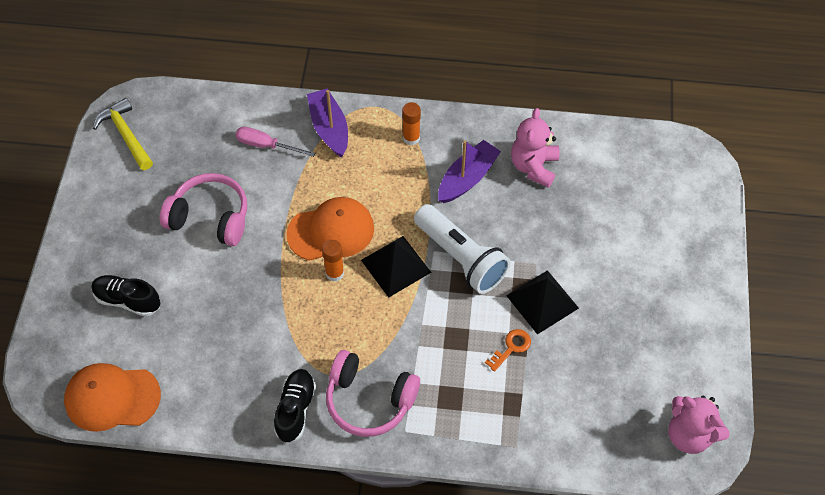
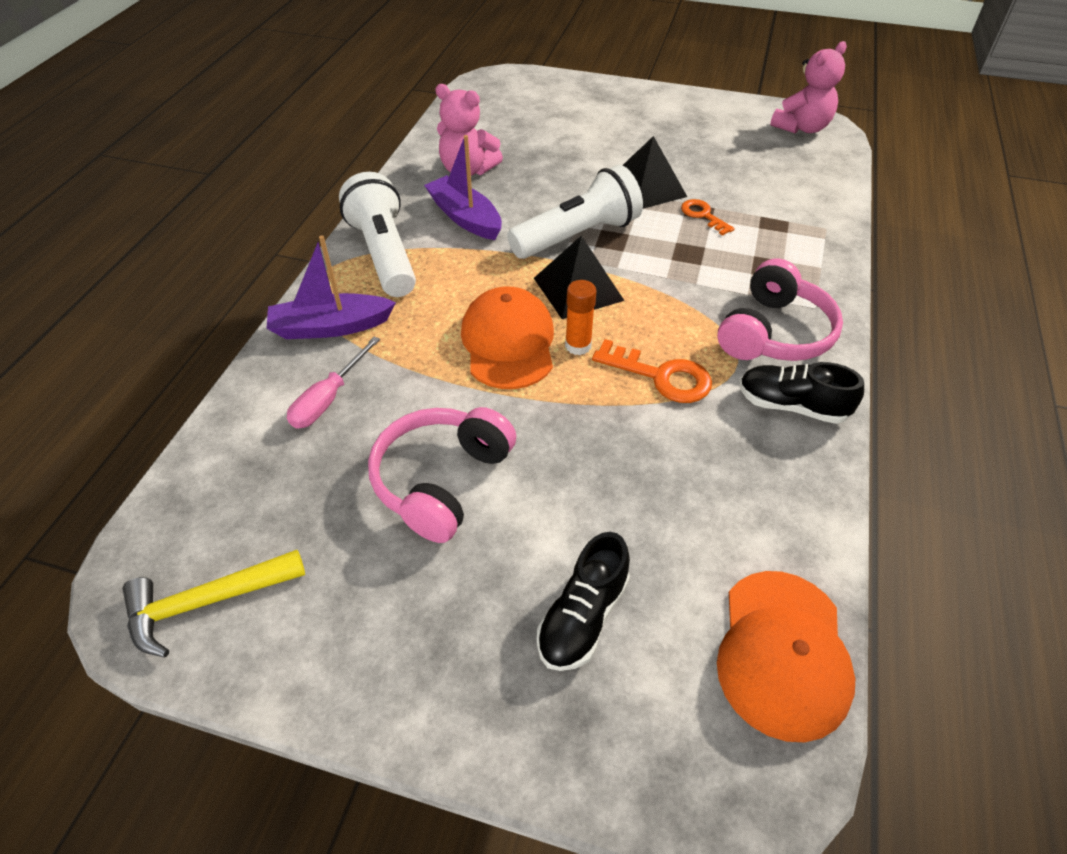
camera: 80 degrees left, 10 degrees down
orange glue stick [402,102,421,145] -> white flashlight [339,172,416,297]
none -> orange key [592,339,712,403]

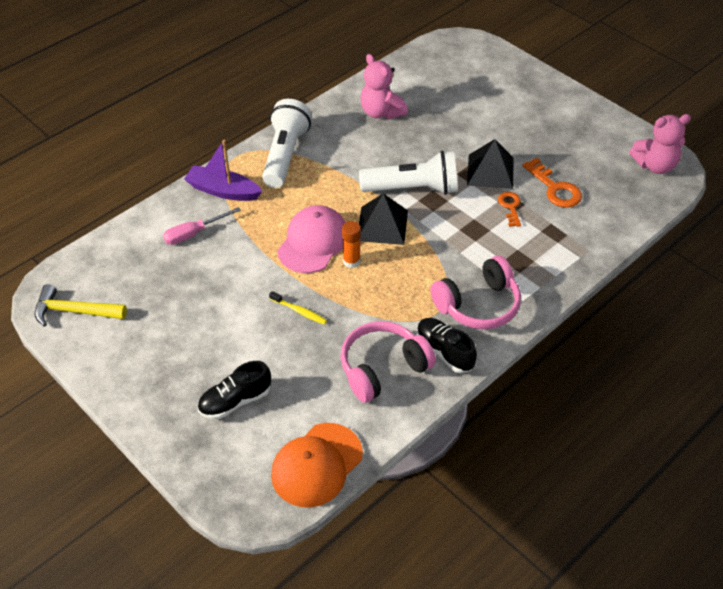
camera: 30 degrees right, 0 degrees up
pink headphones [368,407,516,543] -> pink headphones moved to [340,321,436,403]
purple boat [424,135,502,240] -> none
orange cap [461,287,554,389] -> pink cap [277,205,346,273]
orange key [592,339,712,403] -> orange key moved to [522,158,582,208]
none -> yellow toothbrush [269,291,327,325]

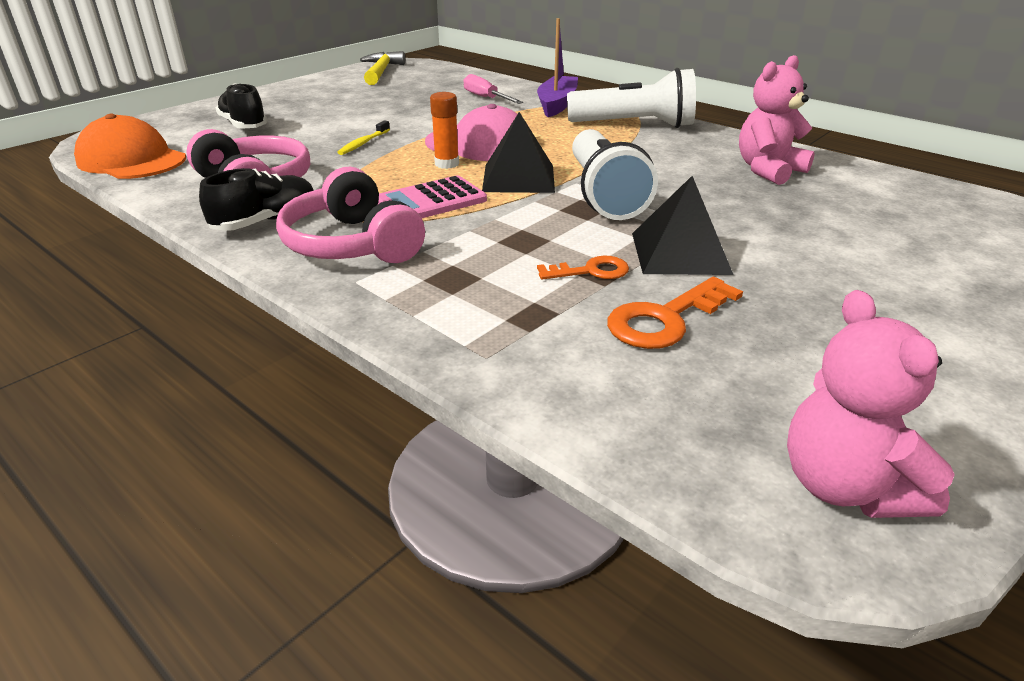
camera: 85 degrees right, 15 degrees down
none -> pink calculator [378,175,487,218]

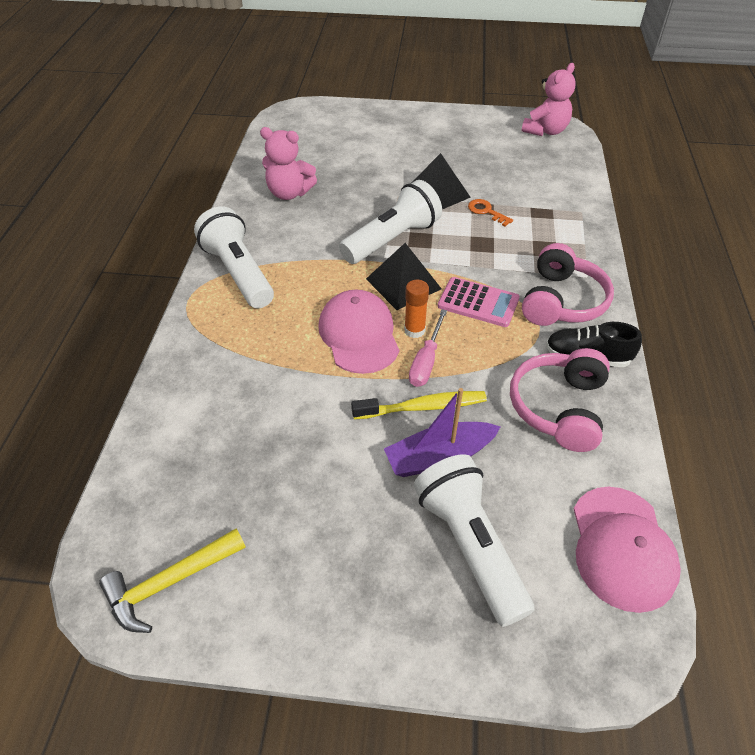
camera: 125 degrees left, 15 degrees up
orange cap [74,114,186,179] -> pink cap [574,487,681,613]
black shoe [216,83,268,129] -> white flashlight [414,454,535,627]
yellow toothbrush [337,120,390,155] -> yellow toothbrush [351,391,487,419], size x1.64
pink screwdriver [463,74,523,104] -> pink screwdriver moved to [409,309,447,387]
purple boat [537,18,578,117] -> purple boat moved to [384,388,501,477]
orange key [607,277,743,349] -> none

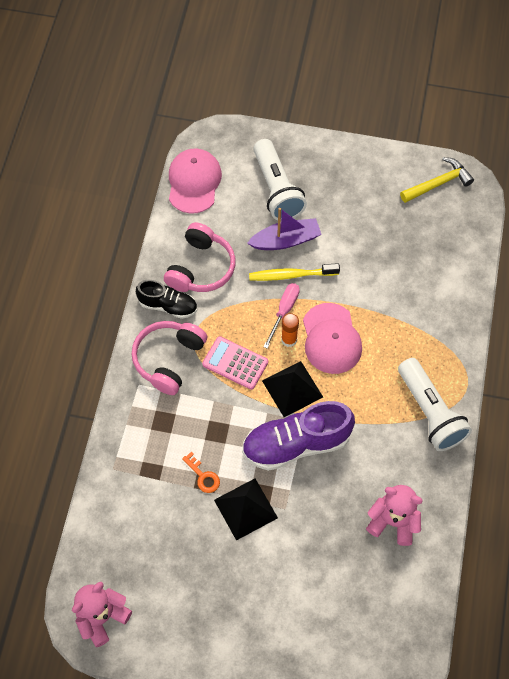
camera: 175 degrees left, 15 degrees up
white flashlight [339,180,442,264] -> purple shoe [242,401,355,471]

